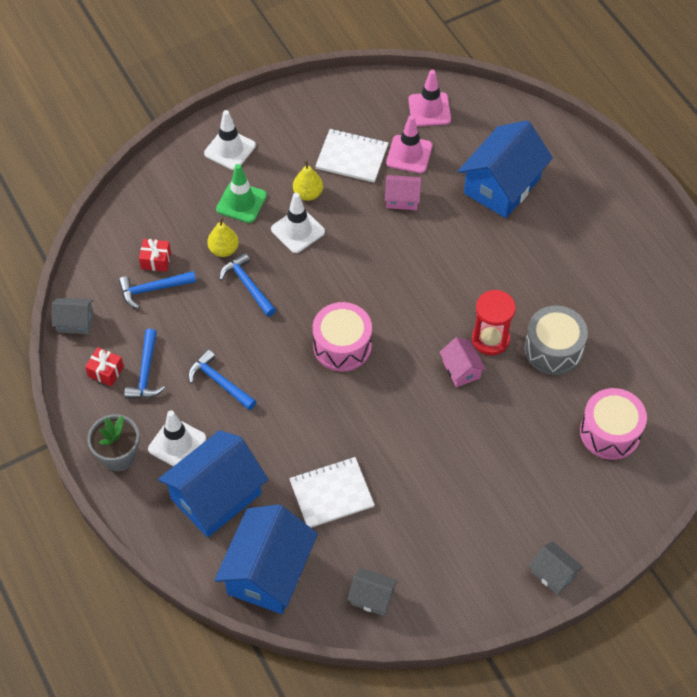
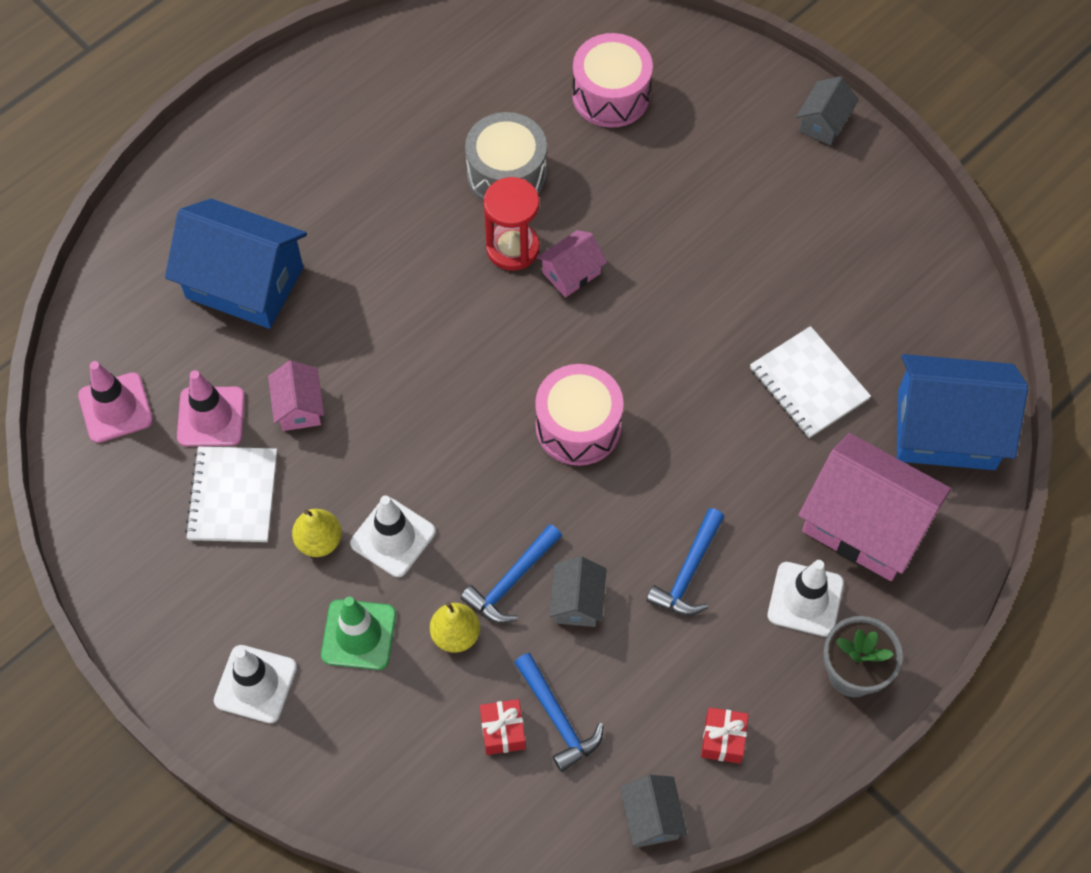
camera: 105 degrees left, 5 degrees up
blue hammer [124,329,165,398] -> none
blue house [158,430,268,537] -> pink house [798,433,951,581]
grey house [347,567,398,616] -> grey house moved to [549,556,607,627]

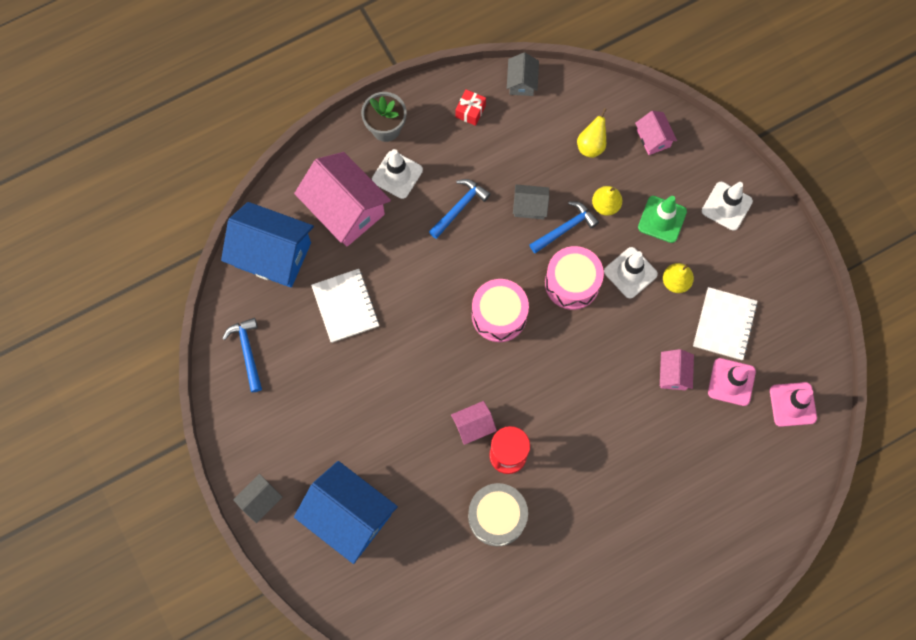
camera: 165 degrees left, 10 degrees up
blue house [165,198,307,329] -> blue house moved to [294,461,398,564]
red gift [480,699,526,755] -> yellow pear [577,108,607,158]
blue hammer [514,653,604,772] -> blue hammer moved to [222,318,262,392]
grey house [549,556,607,627] -> grey house turned 75 degrees clockwise [513,185,549,219]
pink drum [572,33,653,128] -> pink drum moved to [545,246,604,310]
none -> pink house [635,111,677,155]

